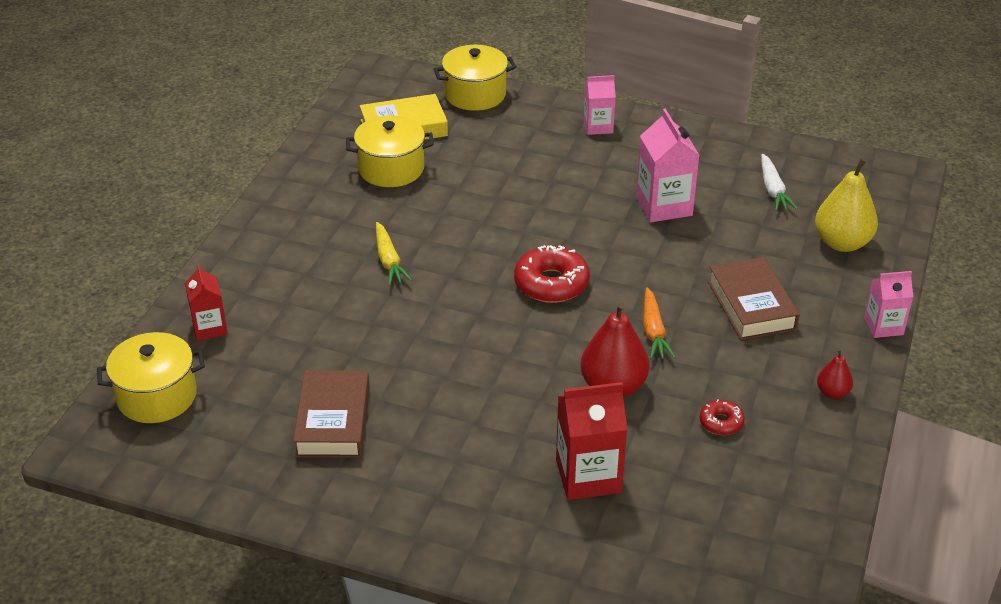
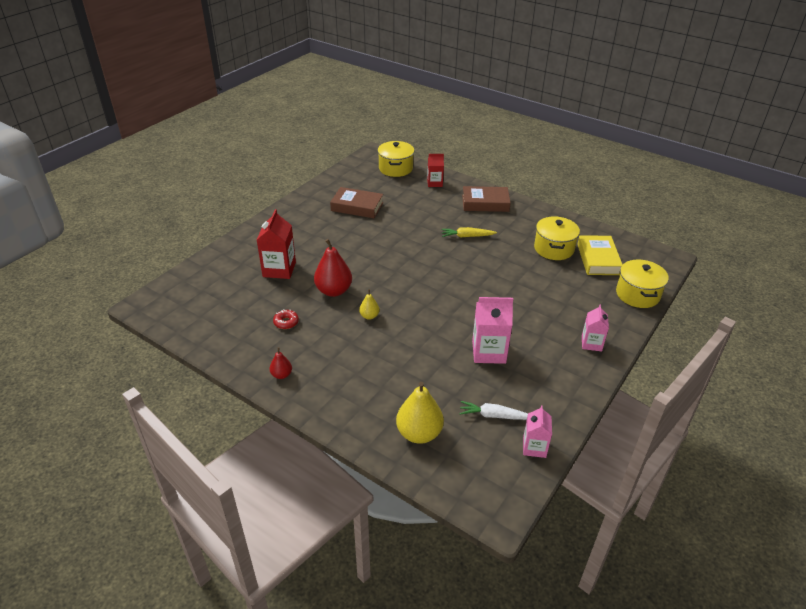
camera: 105 degrees right, 0 degrees up
red donut [514,245,590,303] -> none
orange carrot [643,287,676,360] -> yellow pear [359,289,380,320]
brown book [708,257,800,340] -> brown book moved to [462,186,511,212]
pink carton [864,271,914,338] -> pink carton moved to [523,405,552,458]

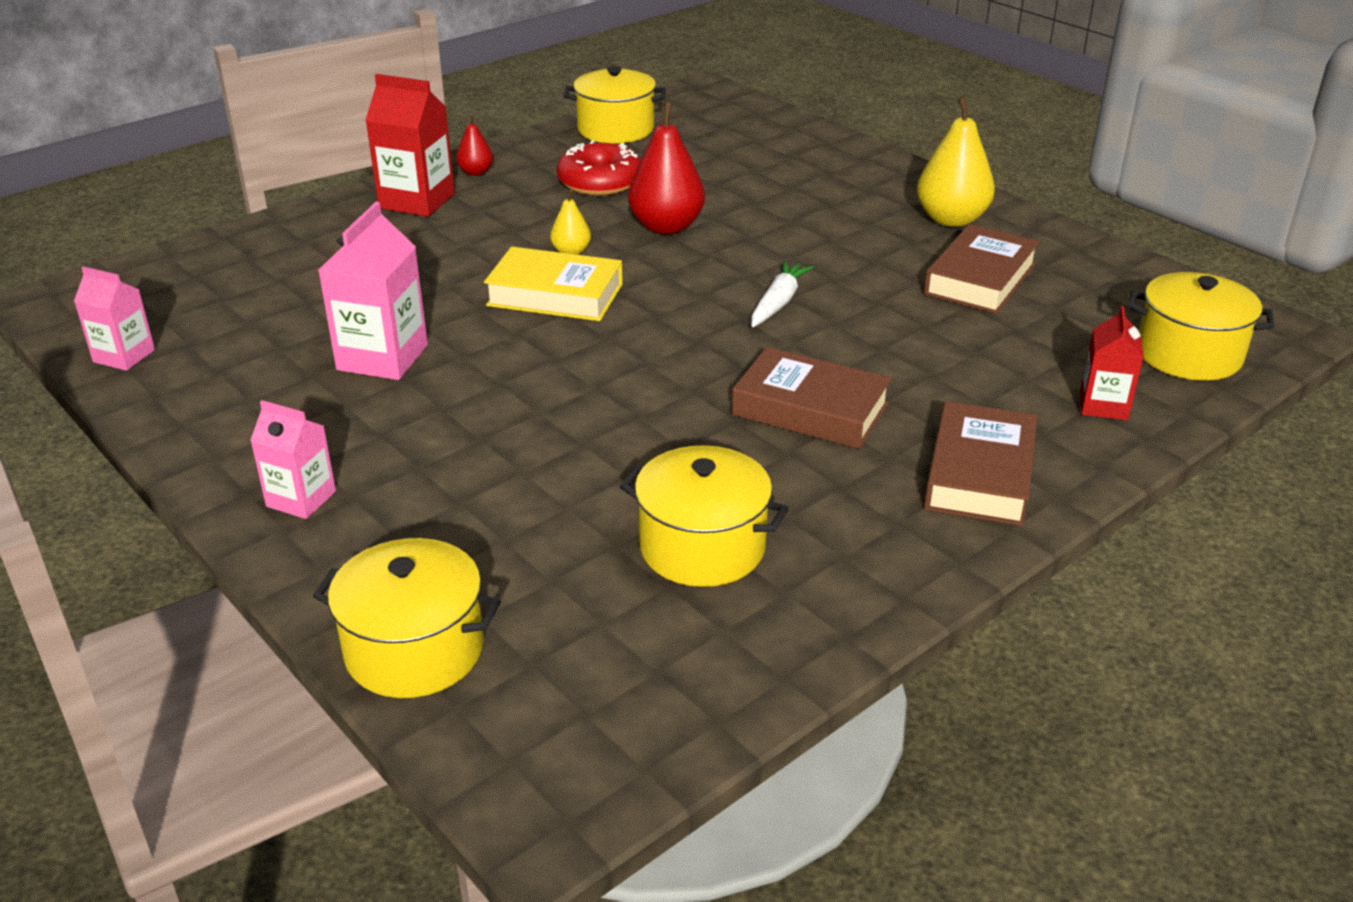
camera: 105 degrees right, 5 degrees down
red carton [257,209,296,279] -> red carton moved to [365,74,455,217]
red donut [273,310,299,329] -> red donut [556,140,640,196], size x1.88
yellow pear [396,382,444,444] -> yellow pear moved to [917,96,995,227]
yellow carrot [441,227,497,238] -> brown book [732,347,892,449]
white carrot [460,401,528,420] -> white carrot moved to [751,260,814,327]
yellow book [577,235,623,275] -> yellow book moved to [484,247,623,321]
none -> yellow pot [563,66,666,144]

